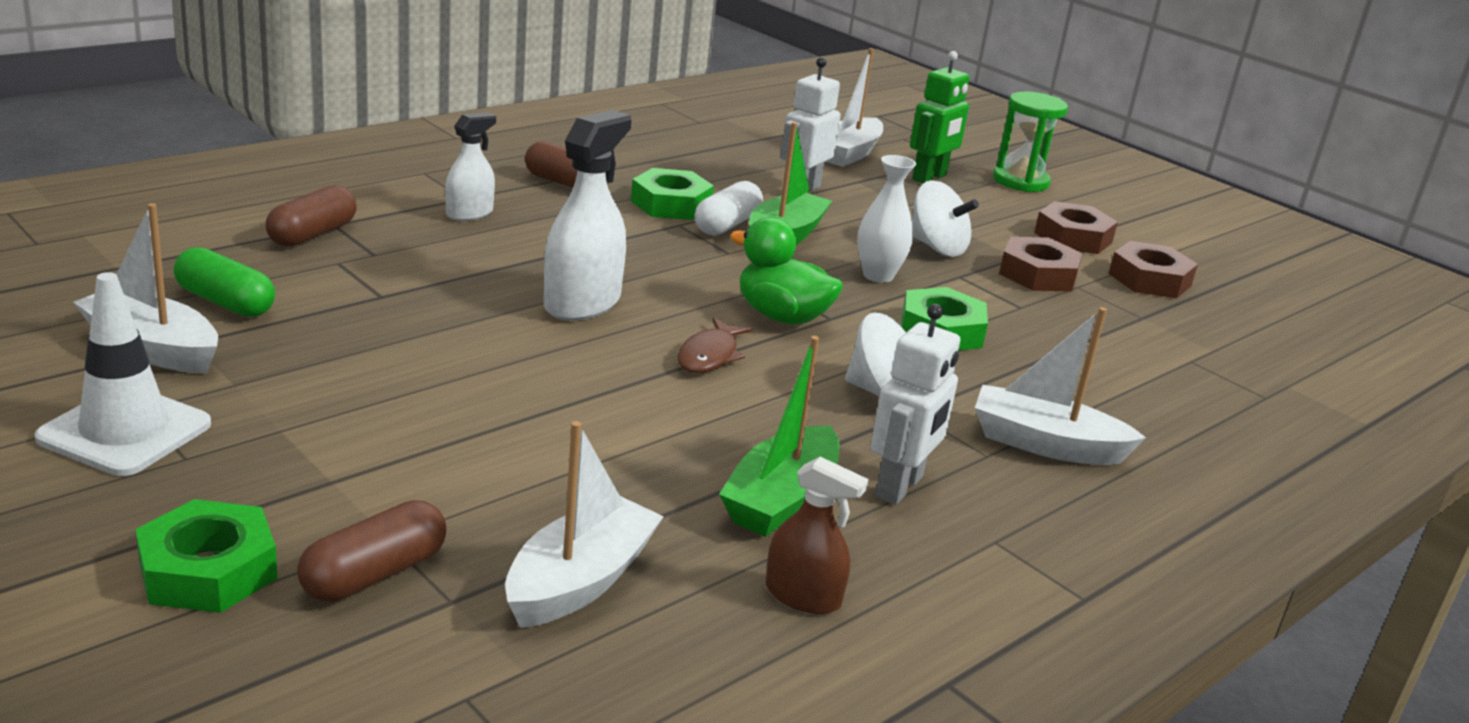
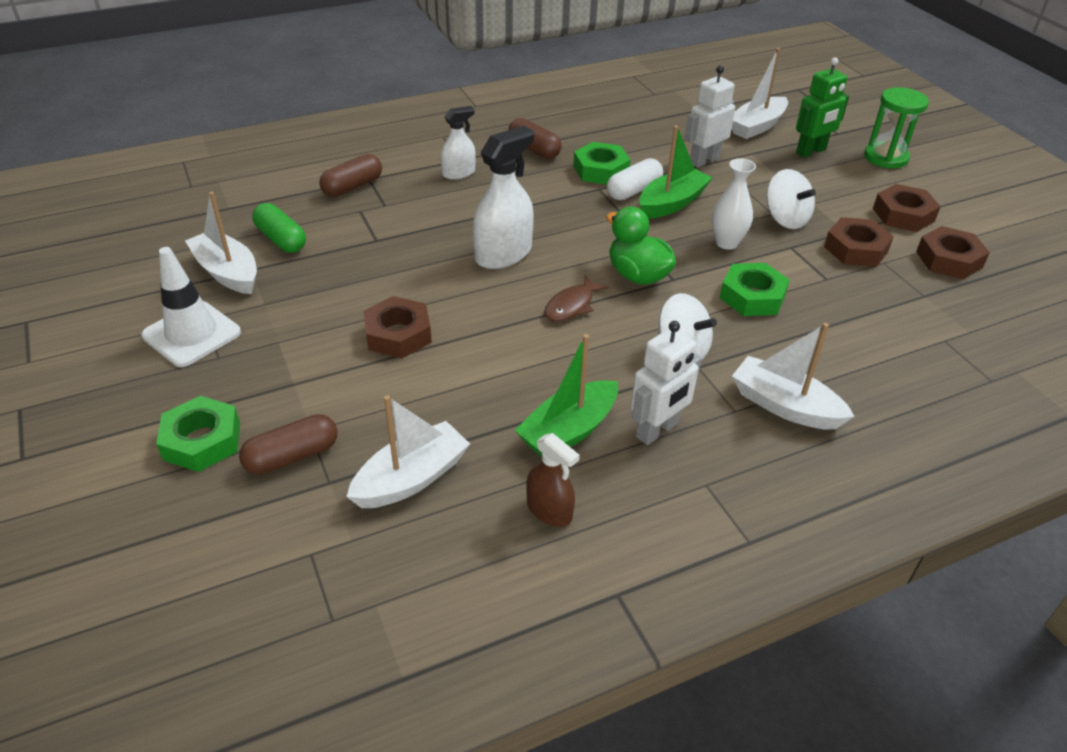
camera: 20 degrees right, 15 degrees up
none -> brown nut [364,296,432,358]

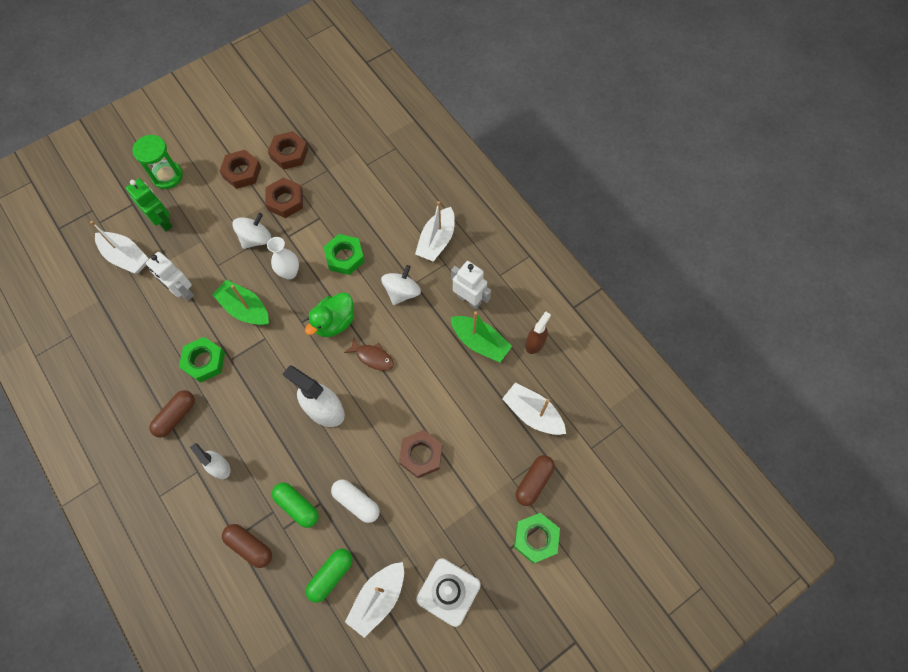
camera: 100 degrees left, 25 degrees up
brown capsule [239,414,338,475] -> brown capsule turned 75 degrees clockwise [515,455,555,506]
white capsule [607,158,663,200] -> white capsule moved to [331,479,380,523]
none -> green capsule [272,482,319,528]

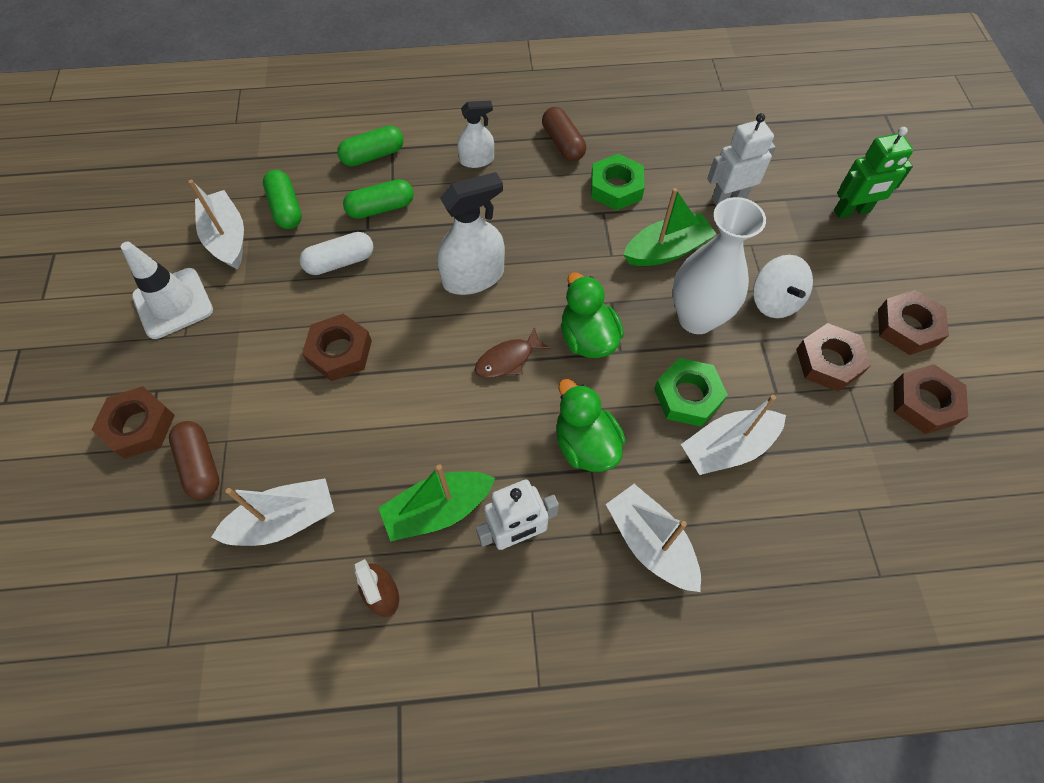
camera: 120 degrees right, 5 degrees down
white boat [90,221,149,273] -> white boat moved to [681,395,786,475]
green hourglass [132,135,183,189] -> none
brown capsule [222,524,272,568] -> green capsule [337,126,403,166]
white vase [267,237,299,279] -> white vase [672,197,766,334], size x1.66
white spinning top [381,265,421,305] -> green duck [556,379,626,472]
green nut [514,513,560,564] -> brown nut [91,386,175,459]

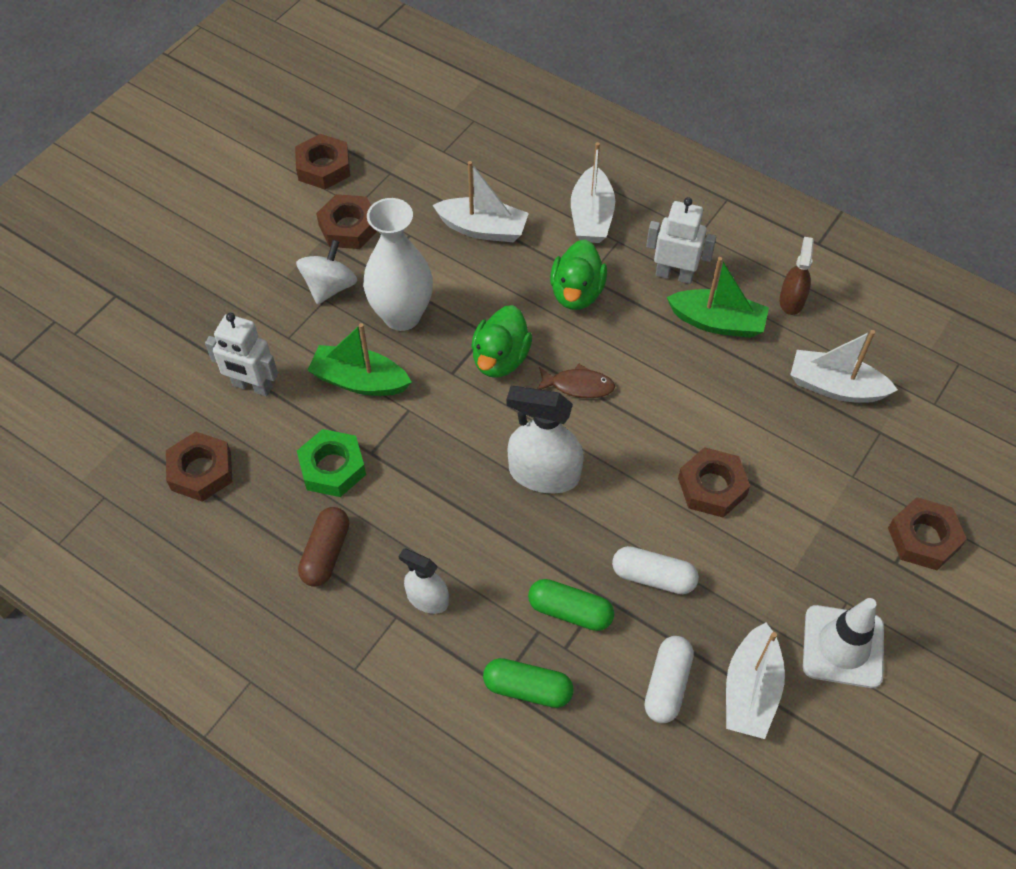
camera: 140 degrees left, 5 degrees down
brown capsule [169,421,219,500] -> none
green capsule [263,170,302,229] -> white capsule [644,636,694,723]
green nut [654,358,728,427] -> none
green robot [834,127,913,219] -> none
brown nut [878,290,949,355] -> brown nut moved to [166,432,232,502]

